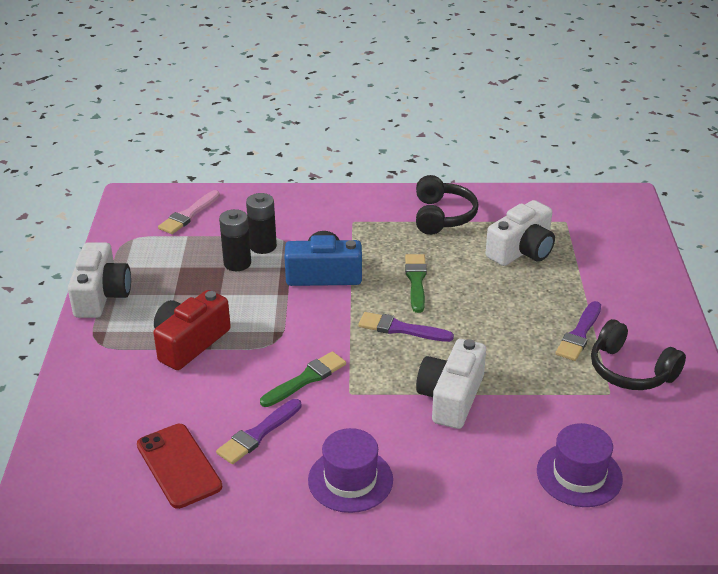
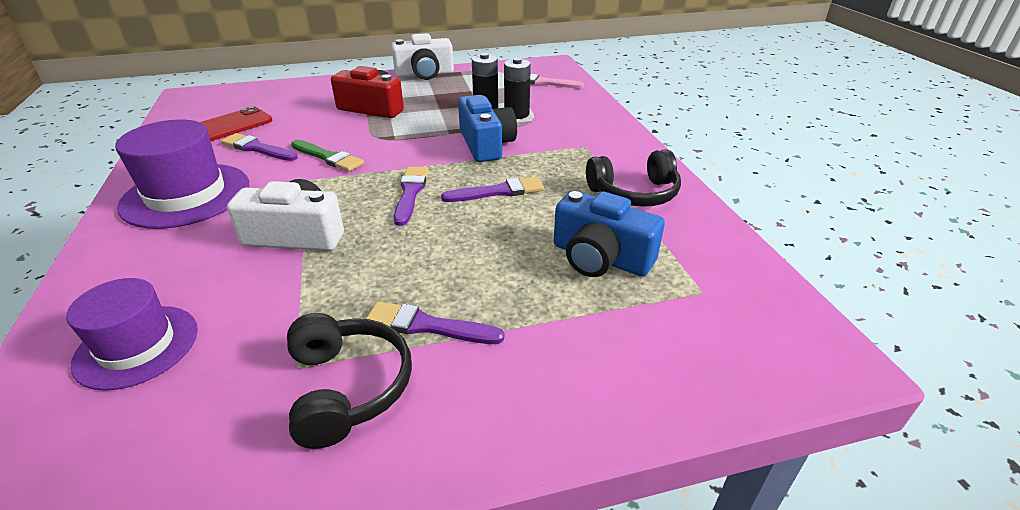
camera: 75 degrees right, 0 degrees up
purple hat [308,428,393,513] -> purple hat [115,119,249,229], size x1.51
green brush [405,254,427,313] -> purple brush [441,176,544,202]
white camera [485,200,555,266] -> blue camera [554,191,665,277]
black headphones [591,319,686,390] -> black headphones turned 135 degrees clockwise [287,313,412,449]

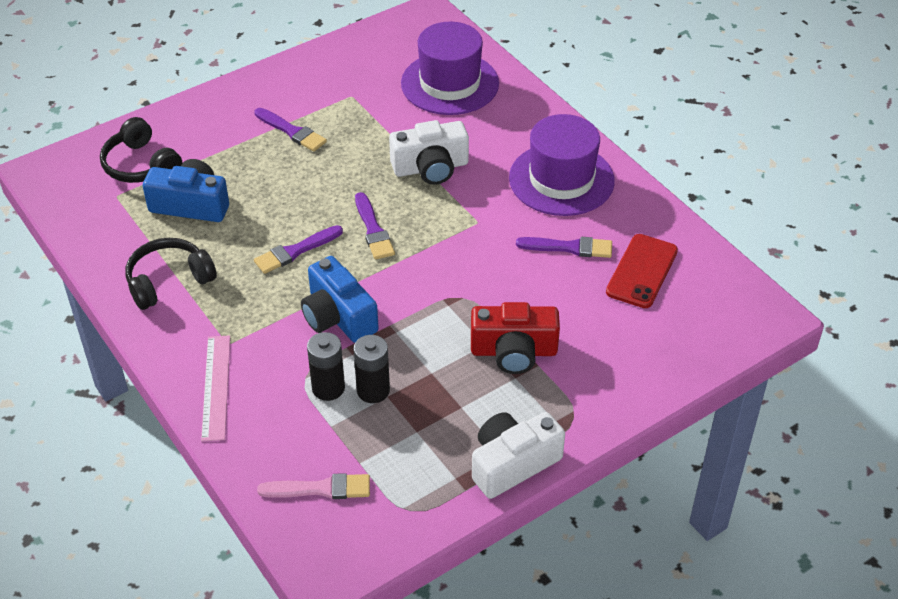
camera: 160 degrees right, 10 degrees up
purple hat [66,278,198,391] -> purple hat [401,22,499,115], size x1.51
black headphones [287,313,412,449] -> black headphones moved to [100,117,182,183]
green brush [291,140,364,172] -> none
purple brush [366,301,505,344] -> purple brush turned 45 degrees clockwise [254,108,327,152]
none -> pink ruler [201,335,230,441]

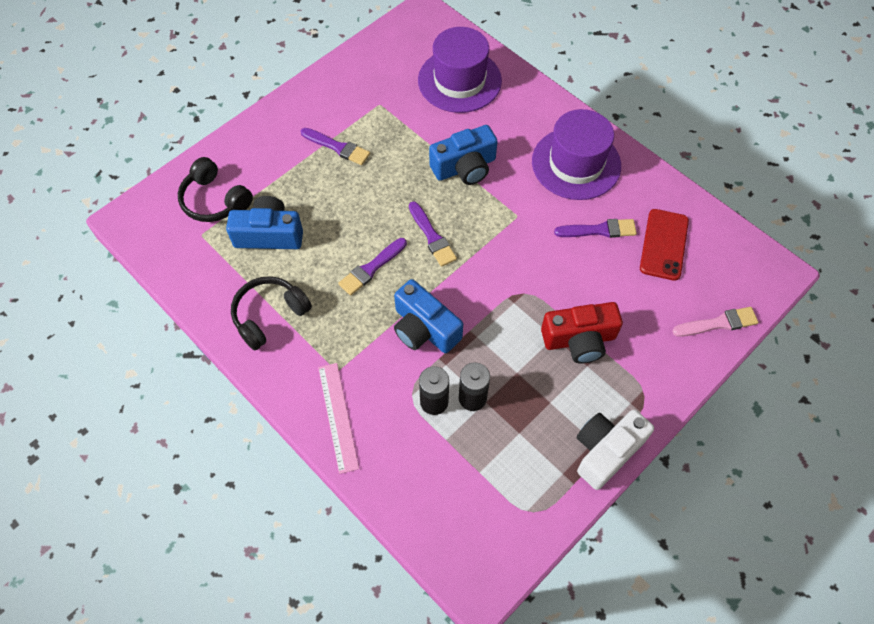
camera: 10 degrees left, 15 degrees up
pink brush [257,473,370,499] -> pink brush moved to [672,307,759,337]
white camera [389,120,469,185] -> blue camera [429,125,498,185]

